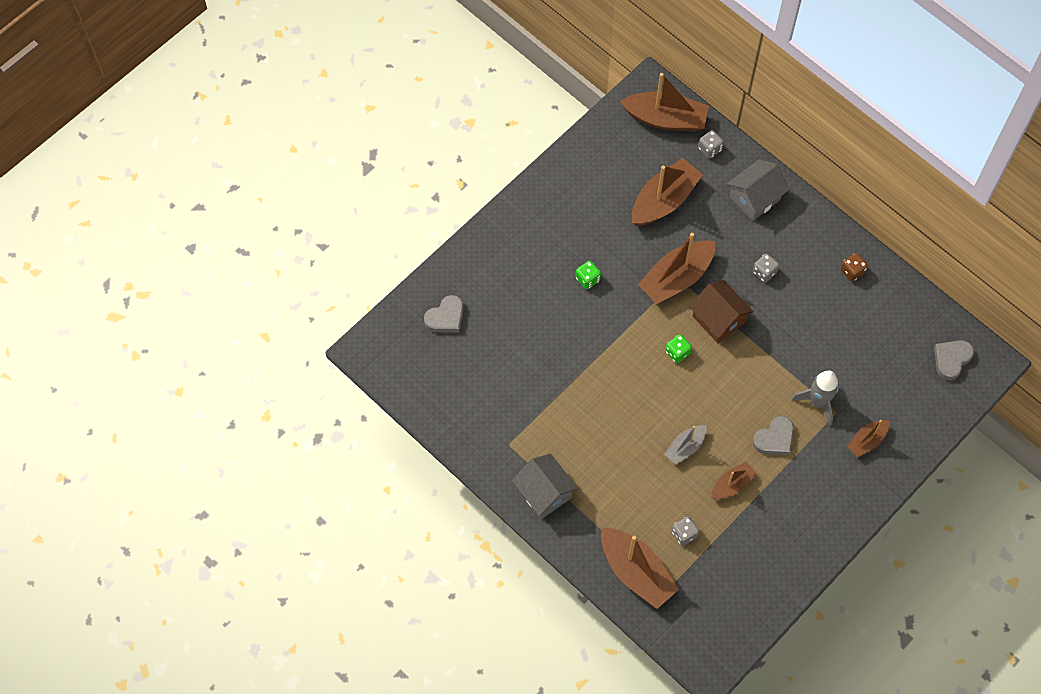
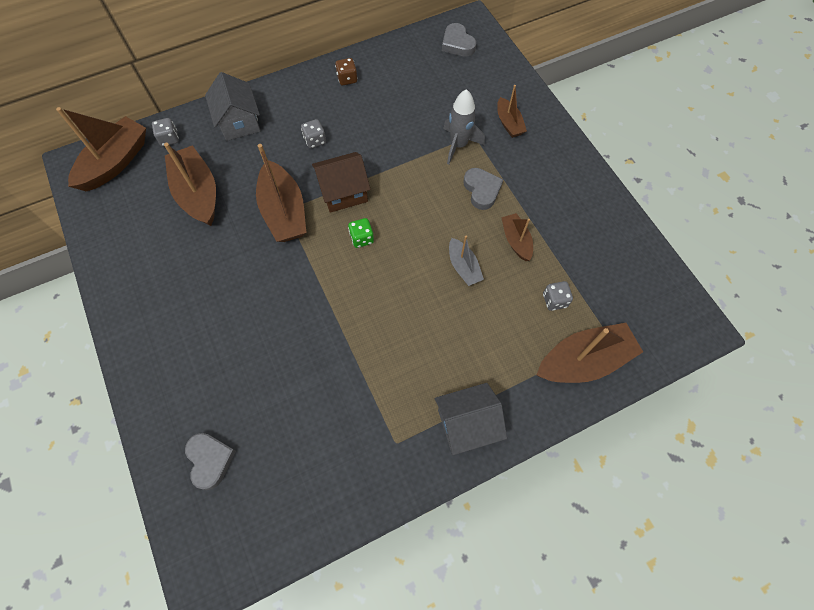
camera: 70 degrees left, 0 degrees up
green dice [576,261,601,289] -> none

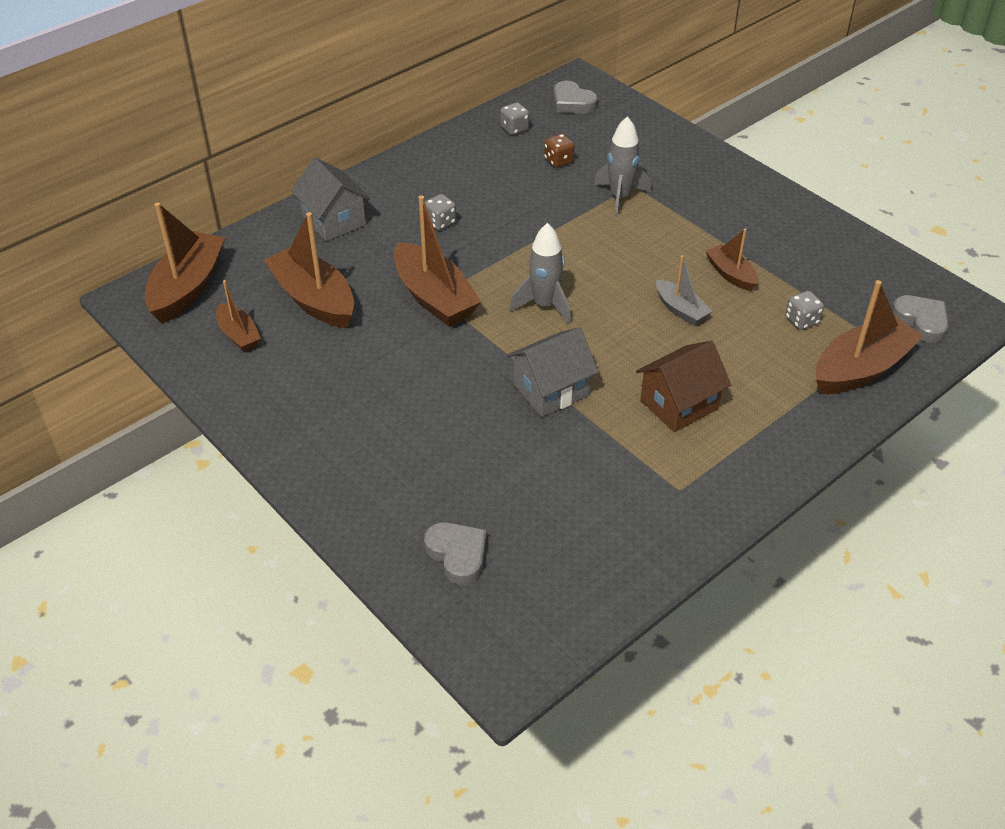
camera: 15 degrees left, 20 degrees down
grey dice [152,118,179,146] -> grey dice moved to [500,102,529,135]
brown house [312,152,371,213] -> brown house moved to [636,341,731,432]
brown dice [335,58,358,85] -> brown dice moved to [544,134,575,168]
green dice [348,218,374,248] -> grey rocket [509,223,571,324]
grey house [435,383,507,455] -> grey house moved to [507,327,598,417]
grey heart [463,168,503,210] -> grey heart moved to [892,295,949,343]
brown boat [497,85,527,138] -> brown boat moved to [216,280,261,352]

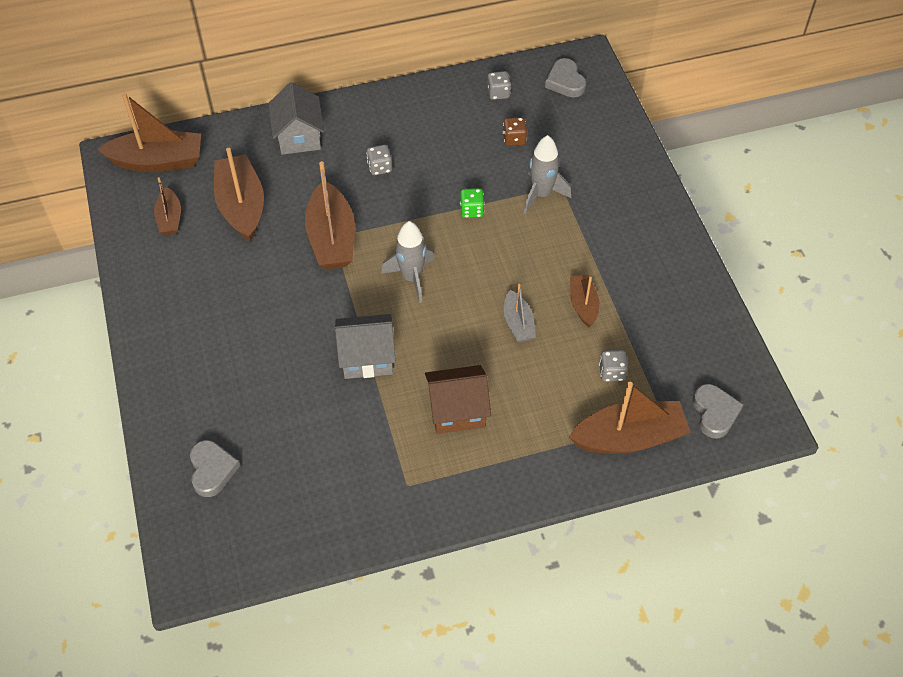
camera: 25 degrees right, 10 degrees up
brown boat [145,202,225,323] -> brown boat turned 45 degrees clockwise [97,93,201,172]
none -> green dice [460,188,485,218]

